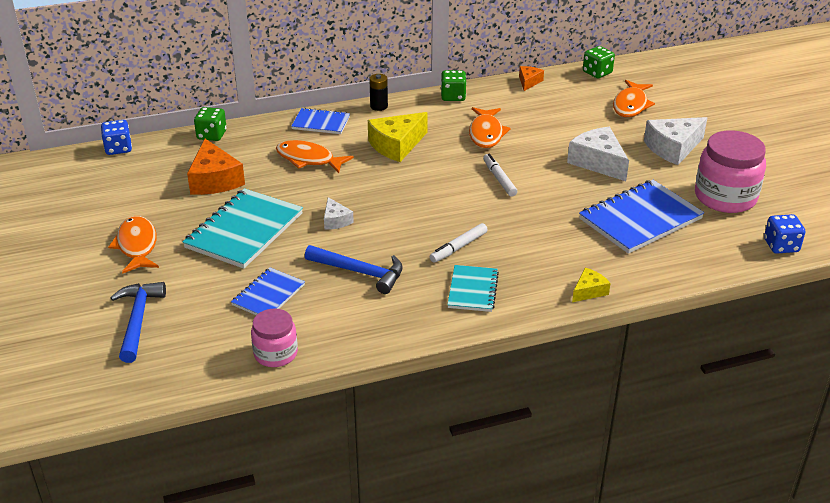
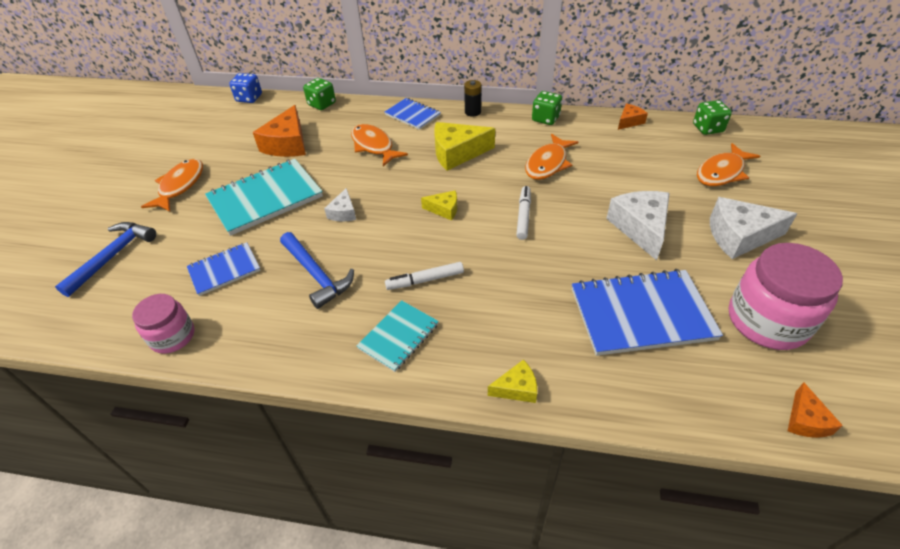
camera: 30 degrees right, 10 degrees up
blue dice [764,214,805,254] -> orange cheese [788,382,843,438]
none -> yellow cheese [421,190,457,221]

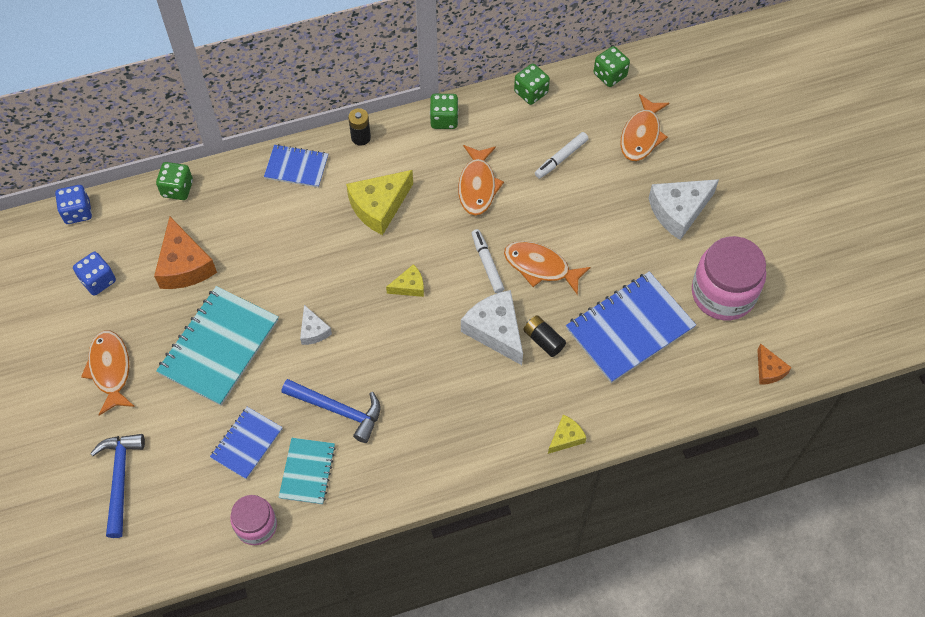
camera: 30 degrees left, 15 degrees up
orange fish [351,124,408,166] -> orange fish moved to [504,241,591,295]
turquoise notebook [357,300,439,372] -> turquoise notebook moved to [279,438,336,505]
white marker [385,262,464,290] -> white marker moved to [535,132,589,179]
white cheese [606,191,670,260] -> white cheese moved to [461,290,523,365]
orange cheese [618,103,648,130] -> green dice [514,64,550,105]
none -> blue dice [73,252,116,296]
none -> black battery [523,315,566,357]

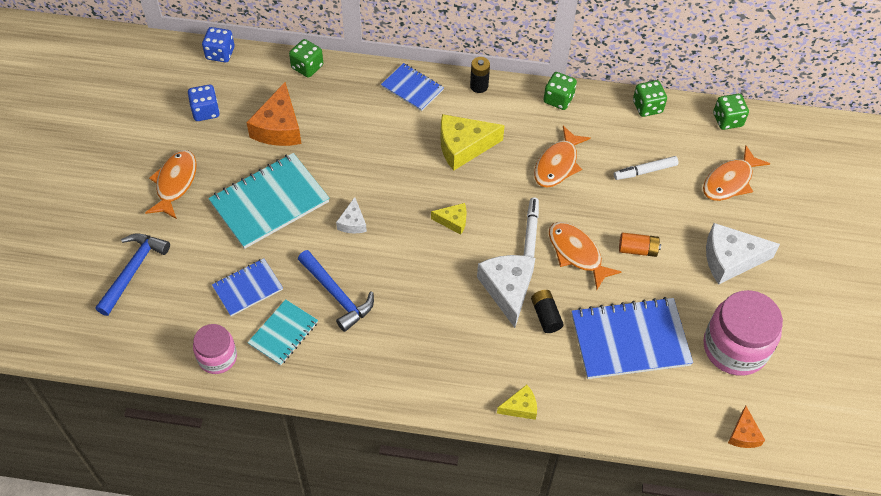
camera: 25 degrees right, 5 degrees down
none -> orange battery [619,232,661,257]

